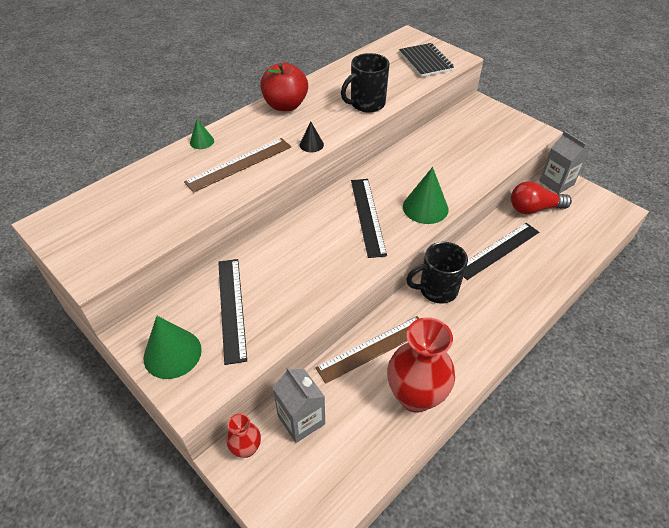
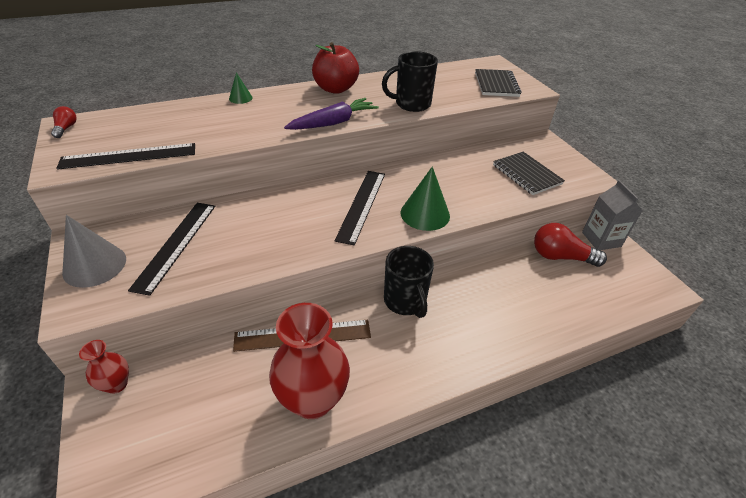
camera: 20 degrees right, 5 degrees down
green cone [143,316,202,379] -> grey cone [62,215,126,288]
brown ruler [184,138,291,193] -> none
grey carton [273,367,325,443] -> none
black cone [300,122,324,152] -> purple carrot [284,98,379,130]
black mug [406,242,468,304] -> black mug turned 120 degrees counterclockwise [384,246,434,318]
black ruler [463,223,539,280] -> black ruler moved to [56,143,195,170]
none -> red light bulb [51,106,77,138]
none -> black notebook [493,152,565,195]

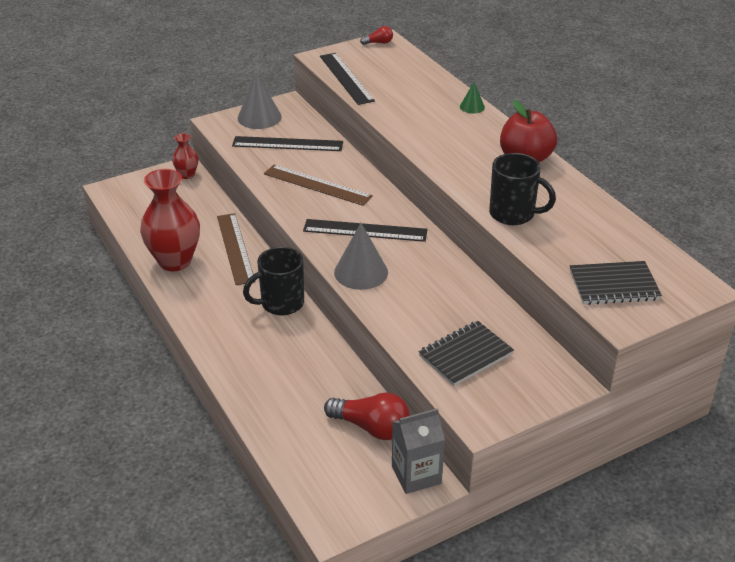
camera: 85 degrees right, 5 degrees down
purple carrot [284,98,379,130] -> none
black mug [382,51,438,112] -> black mug turned 135 degrees clockwise [489,153,556,225]
green cone [401,167,450,231] -> grey cone [334,223,388,290]
red light bulb [534,223,607,267] -> red light bulb turned 105 degrees clockwise [324,392,410,440]
none -> brown ruler [264,165,373,206]

